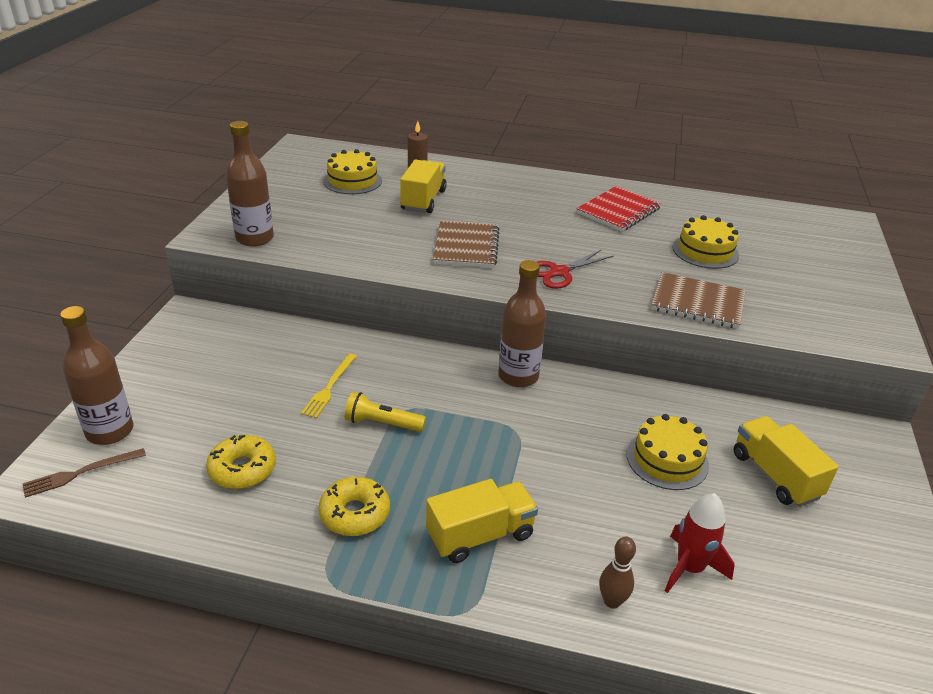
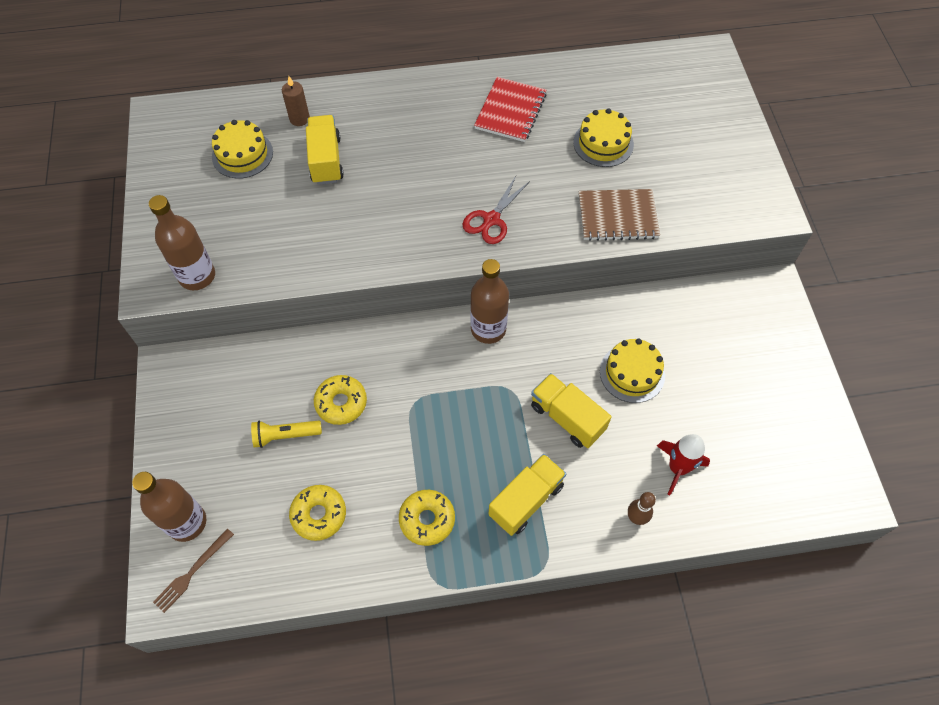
camera: 20 degrees left, 25 degrees up
yellow fork [301,354,357,418] -> yellow donut [314,375,367,425]
yellow flashlight [345,392,426,432] -> yellow flashlight moved to [251,420,322,448]
brown notebook [433,220,500,268] -> none
yellow truck [734,416,839,507] -> yellow truck moved to [531,373,612,448]

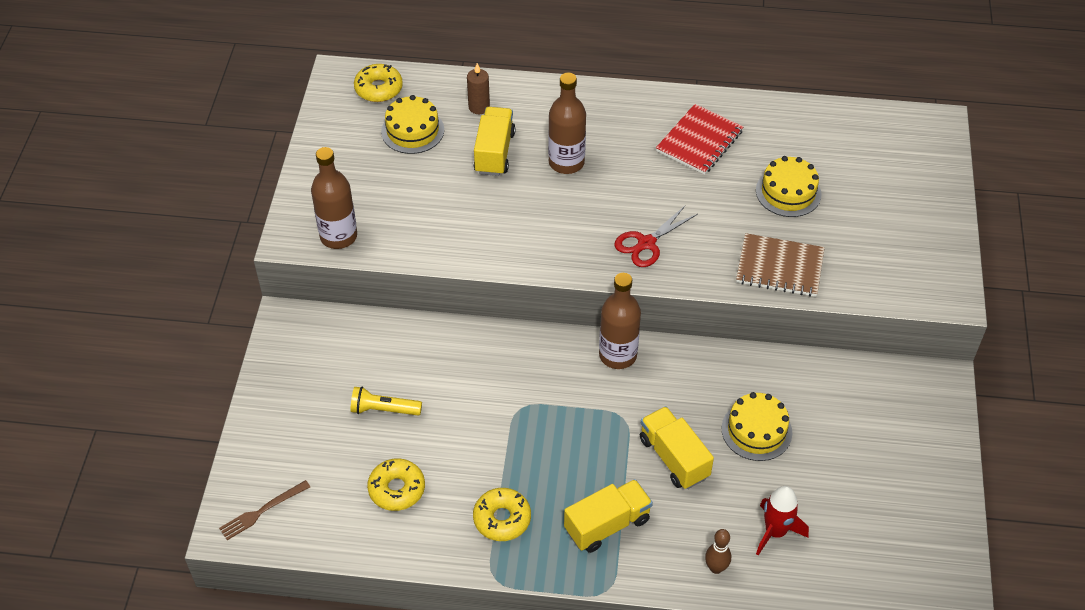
camera: 15 degrees right, 10 degrees down
brown bottle [132,472,206,542] -> brown bottle moved to [548,73,586,174]
yellow donut [314,375,367,425] -> yellow donut moved to [354,64,403,102]

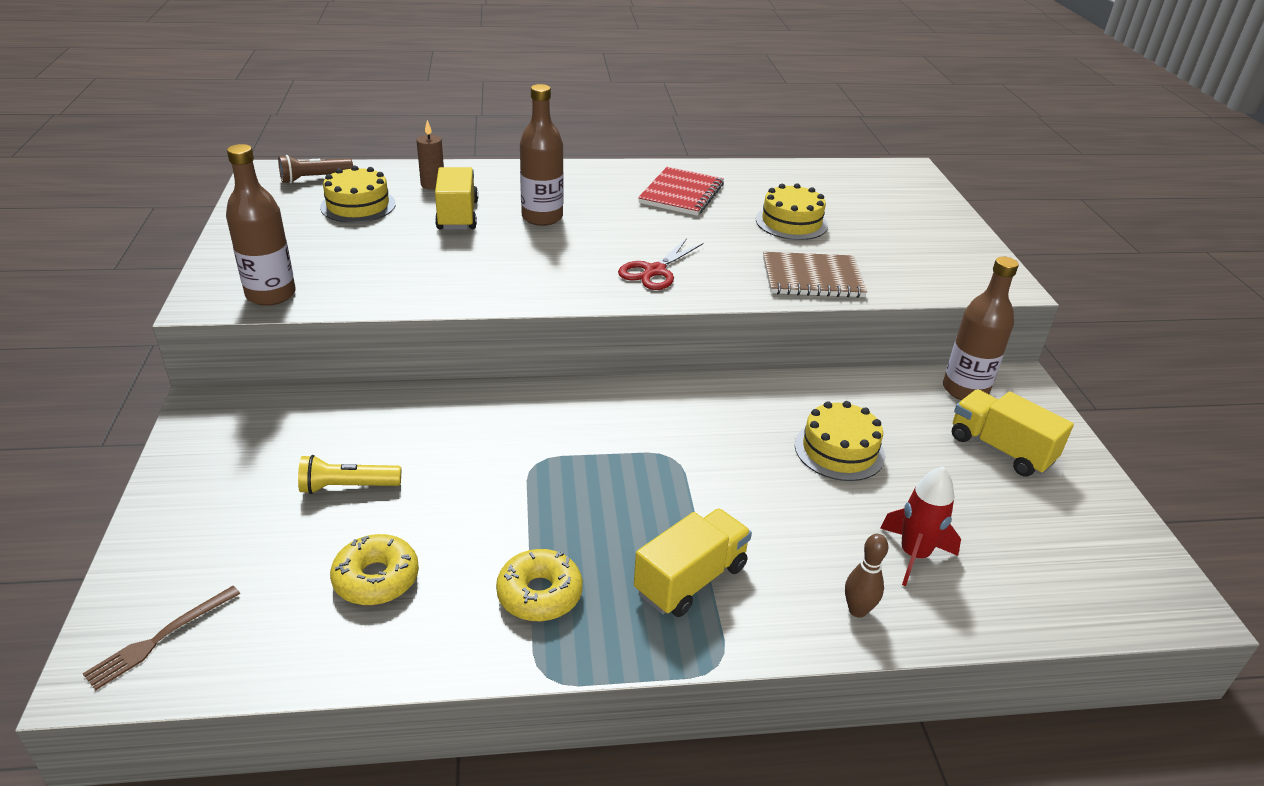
camera: 15 degrees left, 15 degrees down
yellow donut [354,64,403,102] -> brown flashlight [278,155,353,184]
brown bottle [599,273,641,369] -> brown bottle moved to [943,257,1019,400]
yellow truck [640,406,714,489] -> yellow truck moved to [952,389,1074,476]

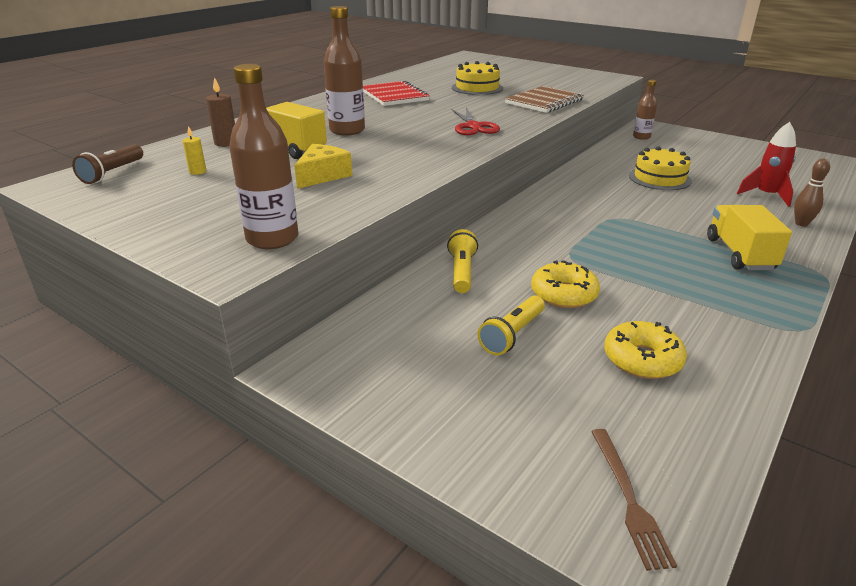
camera: 45 degrees left, 5 degrees down
yellow cake [320,166,396,223] -> yellow candle [182,126,206,175]
yellow donut [496,549,583,621] -> yellow donut moved to [531,260,600,308]
brown bottle [943,257,1019,400] -> brown bottle [633,80,657,140], size x0.60
yellow truck [952,389,1074,476] -> none
none -> yellow cheese [294,144,352,189]
none -> yellow flashlight [447,229,478,293]

